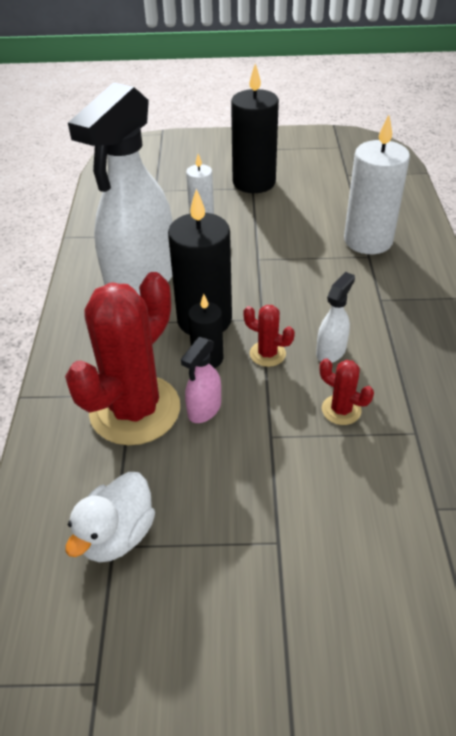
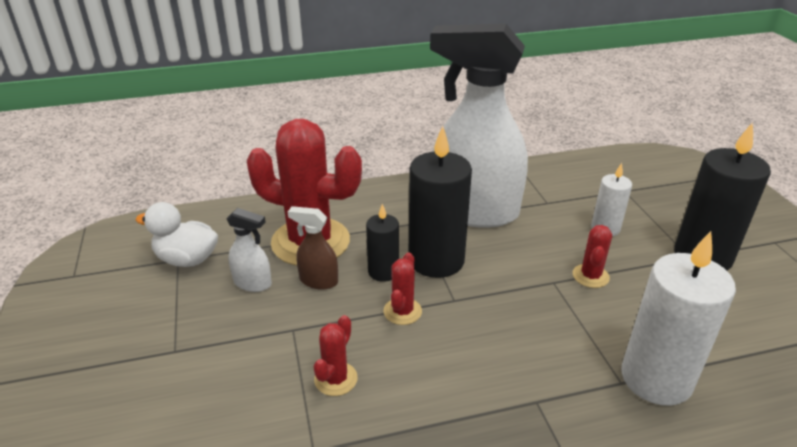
camera: 75 degrees right, 10 degrees down
pink spray bottle [181,337,221,423] -> brown spray bottle [288,206,338,290]
white spray bottle [316,272,355,363] -> white spray bottle moved to [226,208,272,292]
none -> red cactus [573,225,612,288]

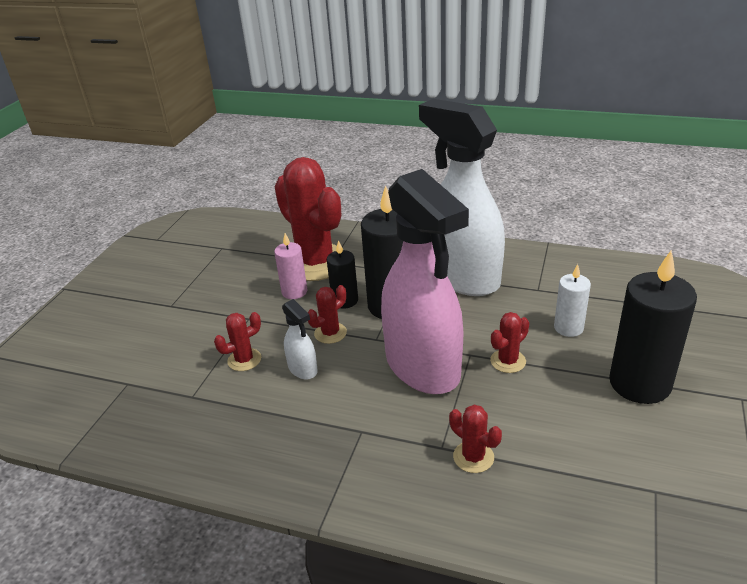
camera: 35 degrees right, 0 degrees up
white duck [136,202,218,267] -> none
white spray bottle [226,208,272,292] -> white spray bottle moved to [282,299,318,380]
brown spray bottle [288,206,338,290] -> pink candle [274,233,307,299]
white candle [621,231,736,406] -> red cactus [449,405,502,473]
none -> pink spray bottle [381,169,469,394]

